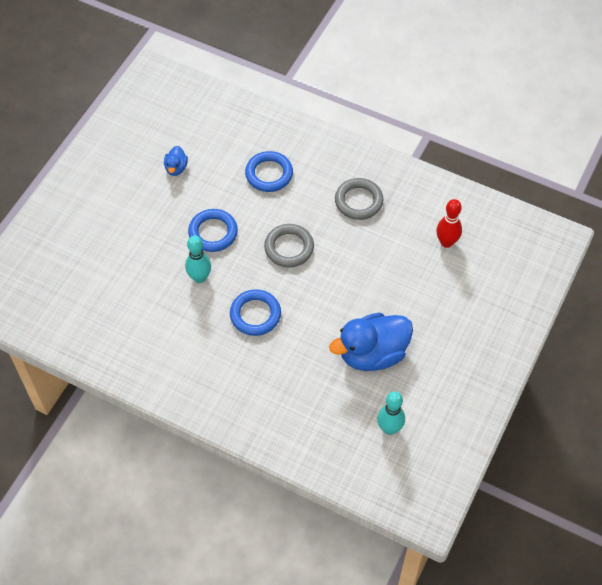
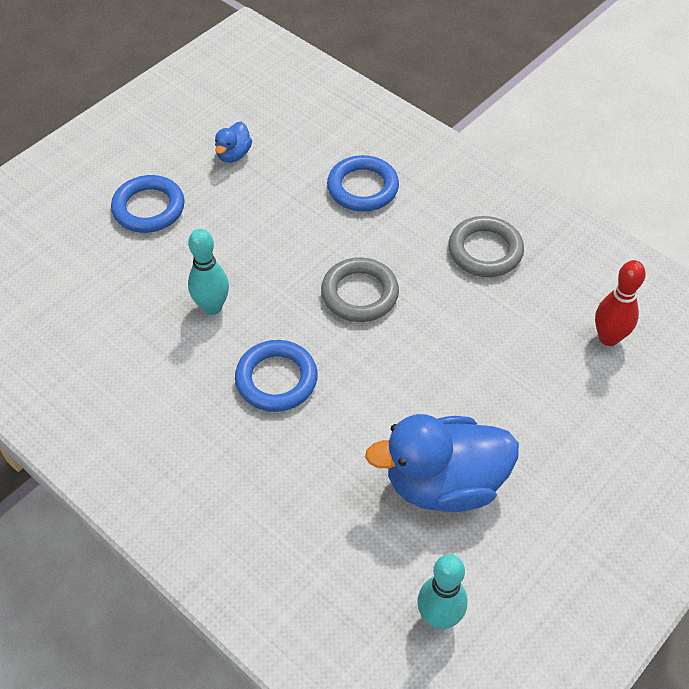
camera: 15 degrees right, 5 degrees down
blue ring [188,209,238,252] -> blue ring moved to [111,175,185,233]

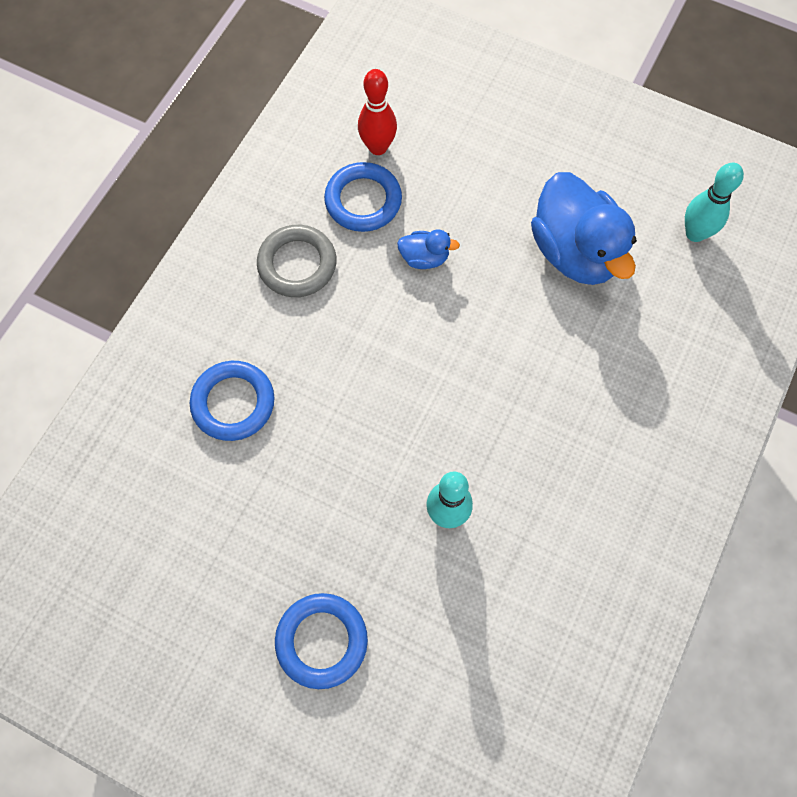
camera: 105 degrees left, 15 degrees up
blue duck [215,122,252,163] -> blue duck moved to [397,229,460,269]
blue ring [235,340,318,412] -> blue ring moved to [324,162,402,232]
grey ring [321,257,399,322] -> none

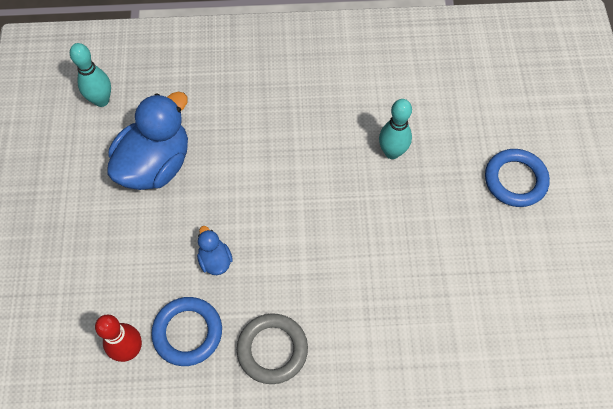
camera: 120 degrees left, 5 degrees down
blue ring [190,361,275,441] -> none

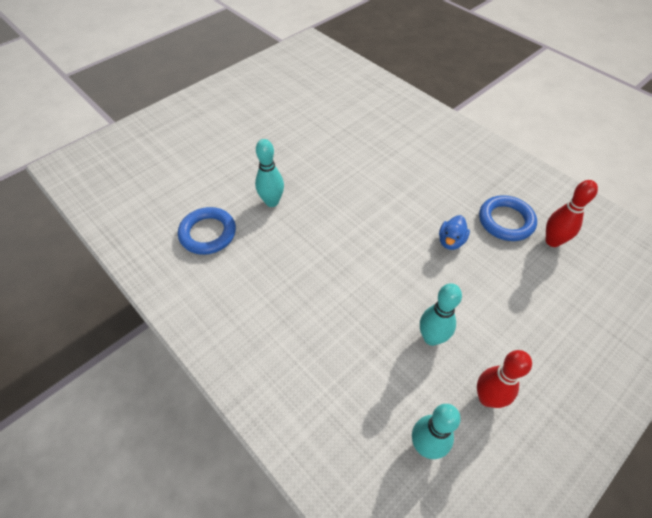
camera: 130 degrees left, 10 degrees down
blue duck [107,92,188,190] -> turquoise bowling pin [420,284,462,346]
grey ring [237,313,308,384] -> none
blue ring [485,149,550,207] -> blue ring moved to [178,207,236,255]
none -> red bowling pin [477,350,532,408]

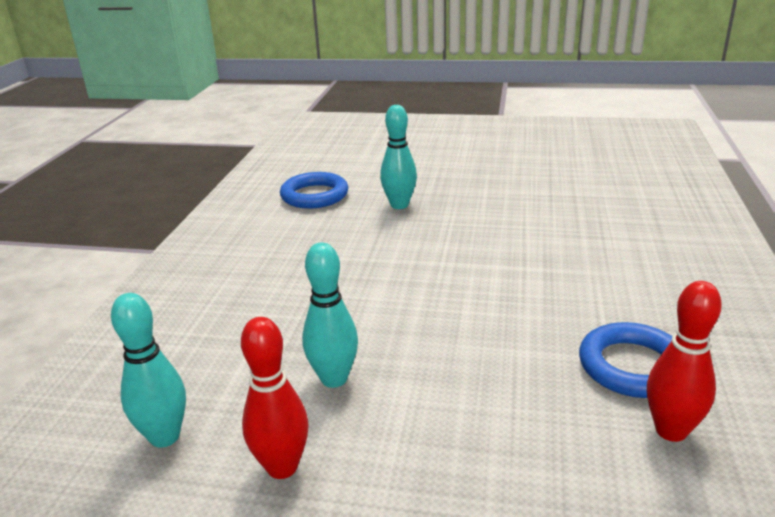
camera: 55 degrees right, 25 degrees down
blue duck [439,215,470,250] -> none

